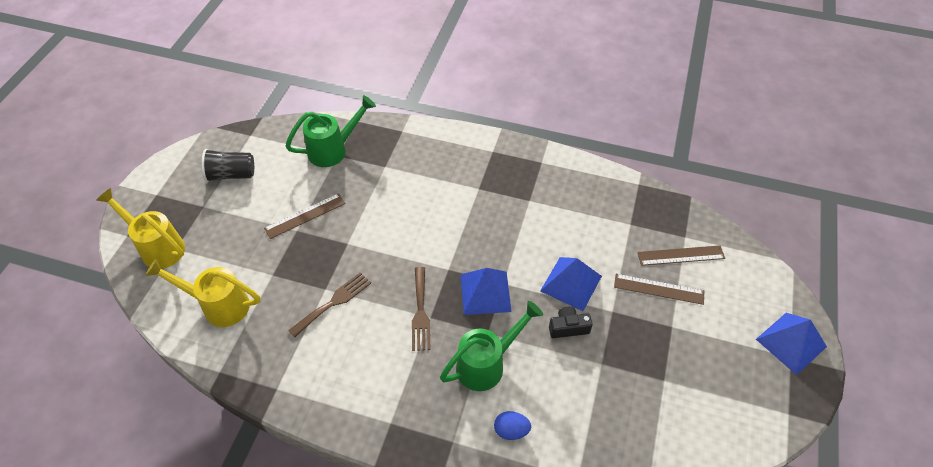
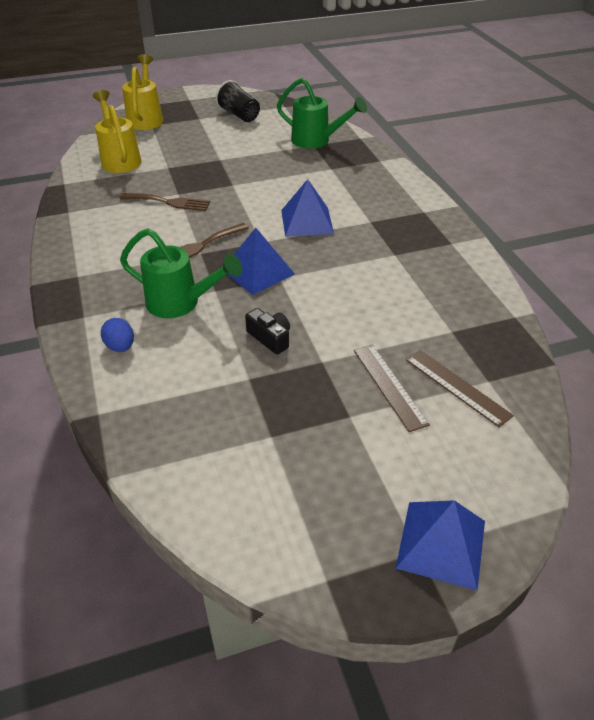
camera: 55 degrees right, 10 degrees down
brown ruler [264,193,345,239] -> none
blue pyramid [540,257,602,311] -> blue pyramid moved to [281,179,334,237]

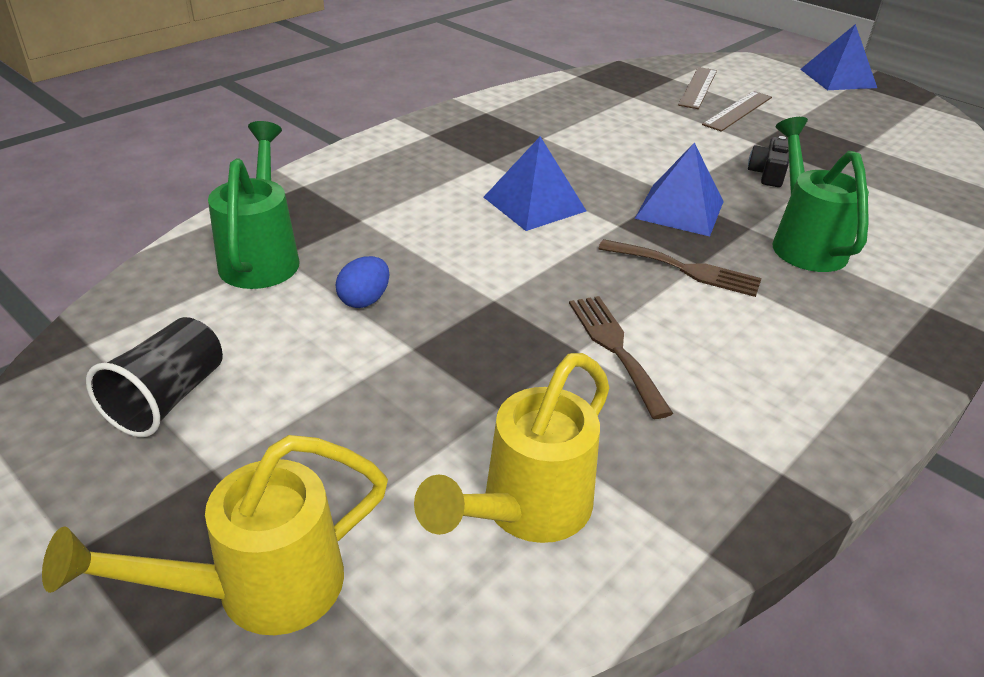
camera: 120 degrees left, 5 degrees down
blue egg [101,318,134,352] -> blue egg moved to [336,256,389,308]

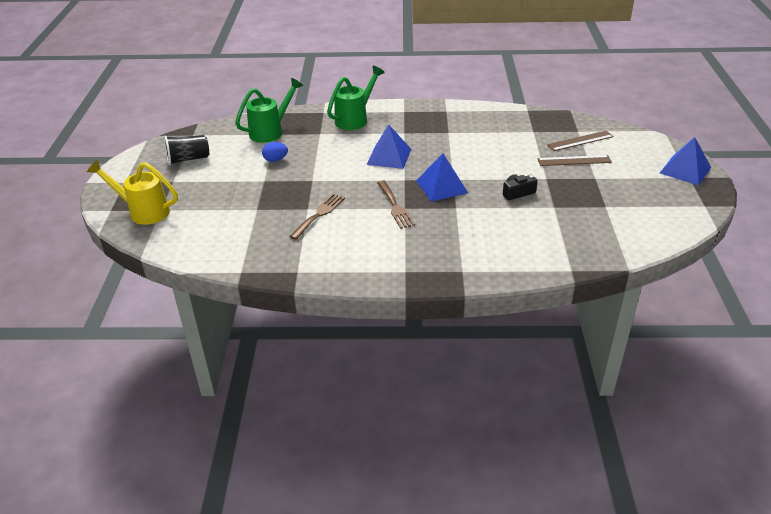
camera: 50 degrees right, 0 degrees up
yellow watering can [414,353,609,543] -> none
green watering can [772,117,869,272] -> green watering can moved to [327,66,385,130]

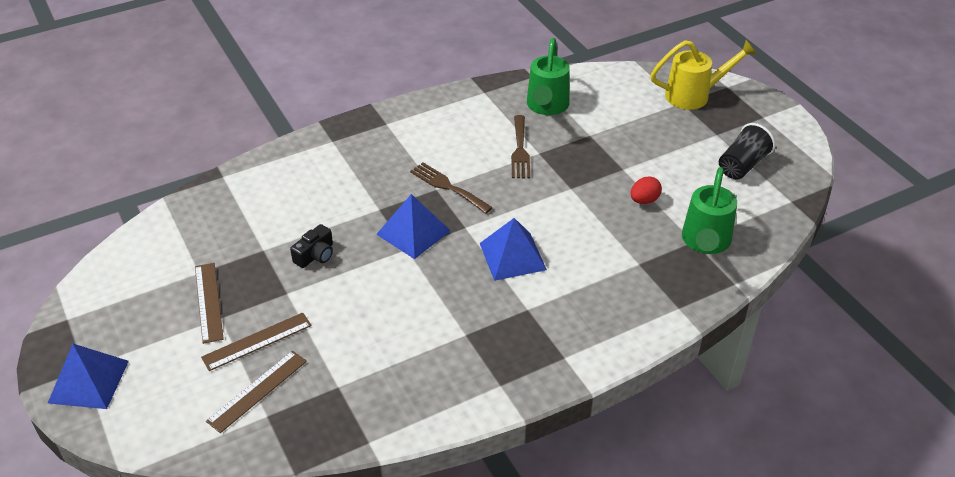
camera: 150 degrees right, 5 degrees up
blue egg [262,142,288,162] -> red egg [631,176,662,204]
green watering can [327,66,385,130] -> green watering can moved to [527,38,570,115]
none -> brown ruler [195,263,224,344]

